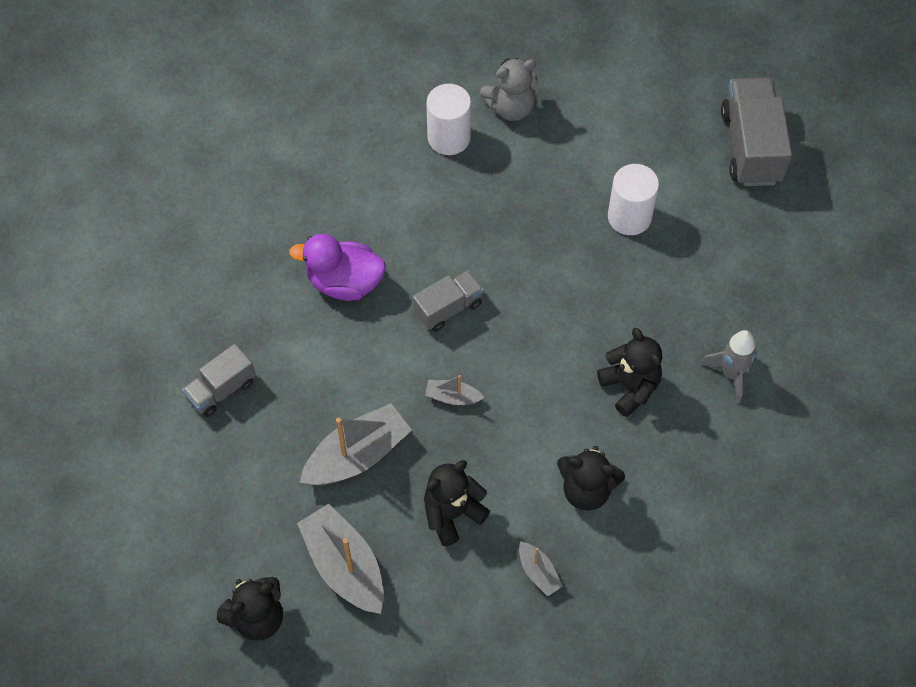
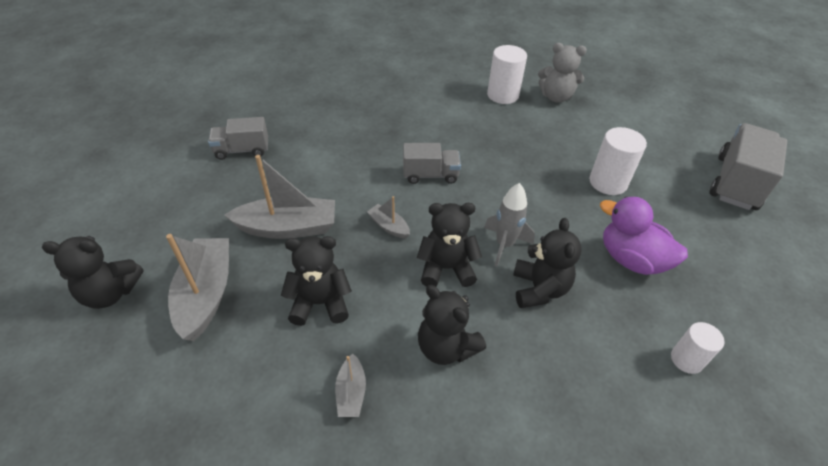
camera: 30 degrees right, 15 degrees down
purple duck [289,234,386,301] -> purple duck moved to [600,197,688,275]
grey rocket [700,330,757,404] -> grey rocket moved to [484,183,535,267]
none -> black teddy bear [417,203,482,287]
none -> white cylinder [671,322,724,374]

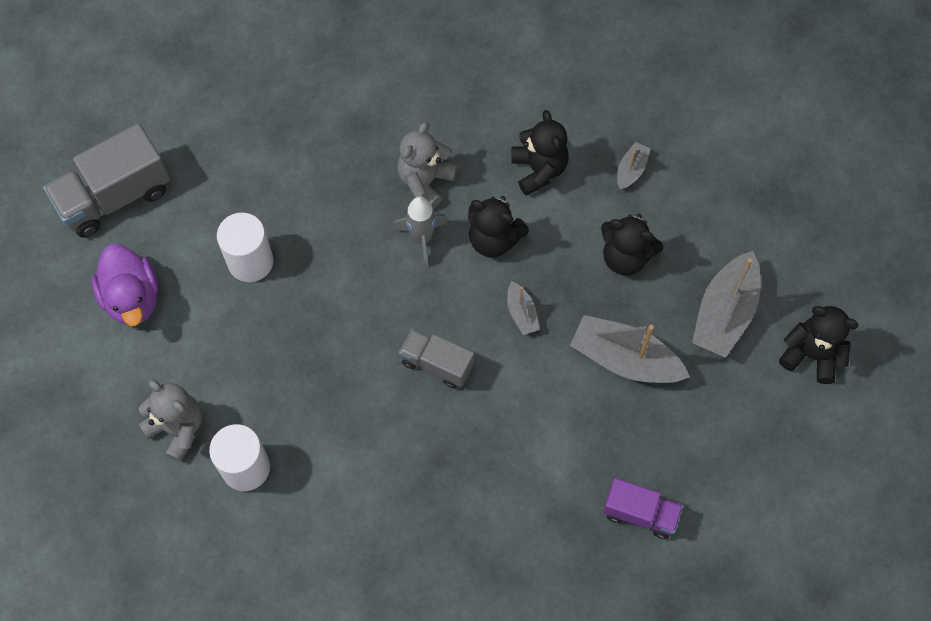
camera: 150 degrees left, 20 degrees up
grey truck [208,117,268,160] -> purple truck [603,478,683,539]
black teddy bear [513,218,581,308] -> grey teddy bear [397,122,457,209]
purple duck [600,197,688,275] -> purple duck moved to [91,244,158,326]
white cylinder [671,322,724,374] -> none

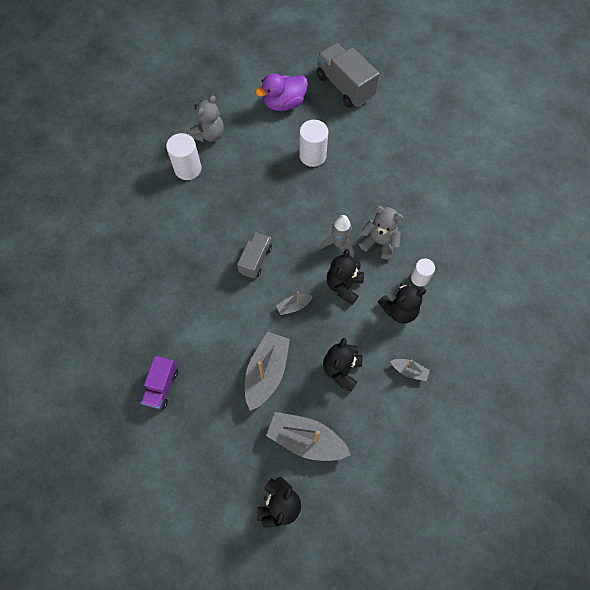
camera: 85 degrees right, 0 degrees up
none -> white cylinder [411,259,435,286]

